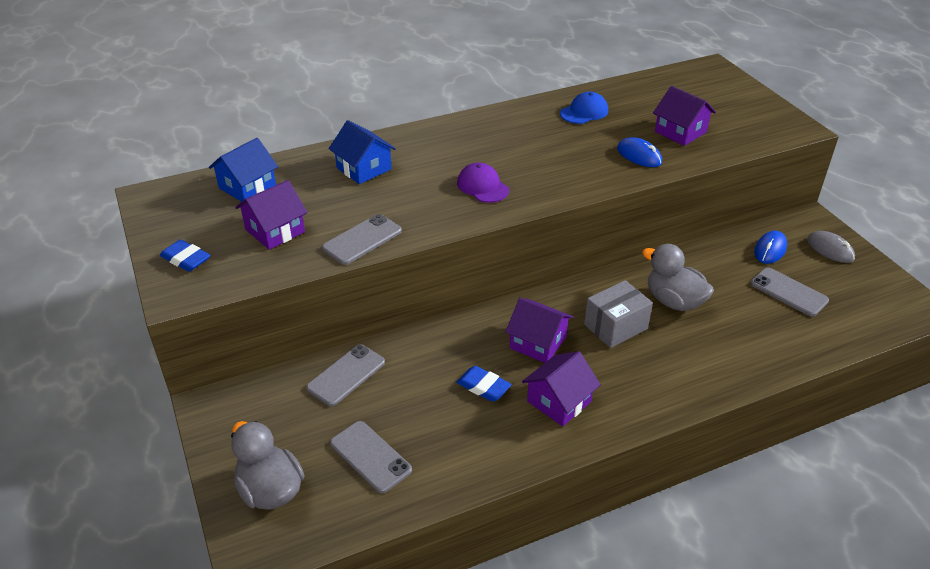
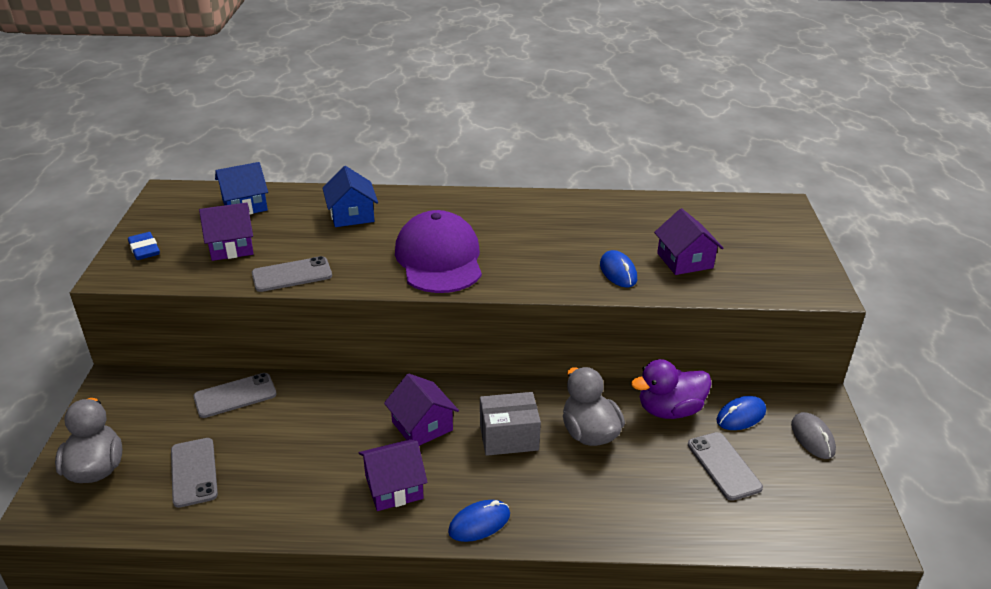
camera: 25 degrees right, 5 degrees down
blue eraser [456,366,512,402] -> none
purple cap [457,162,509,203] -> purple cap [395,210,482,293], size x1.95
blue cap [560,92,608,124] -> none
none -> blue mouse [448,500,510,542]
none -> purple duck [631,359,712,419]

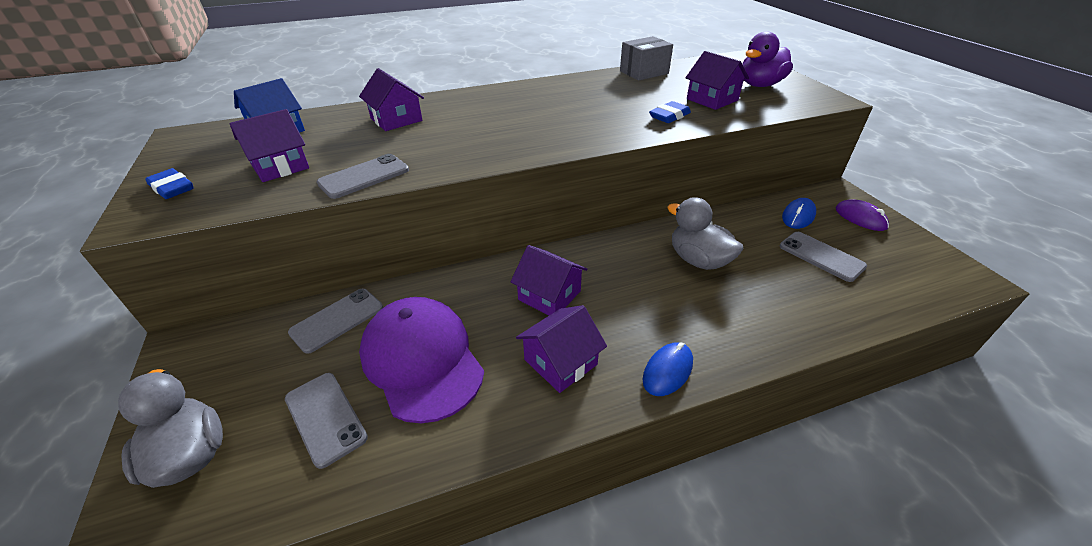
camera: 20 degrees left, 5 degrees up
blue house [322,166,378,227] -> purple house [359,68,424,131]
purple cap [395,210,482,293] -> purple cap moved to [359,297,484,423]
grey box [480,392,541,456] -> grey box moved to [620,36,673,81]
blue mouse [600,250,637,287] -> blue eraser [649,101,691,123]
purple duck [631,359,712,419] -> purple duck moved to [743,31,793,87]
grey mouse [791,412,836,459] -> purple mouse [836,199,889,231]

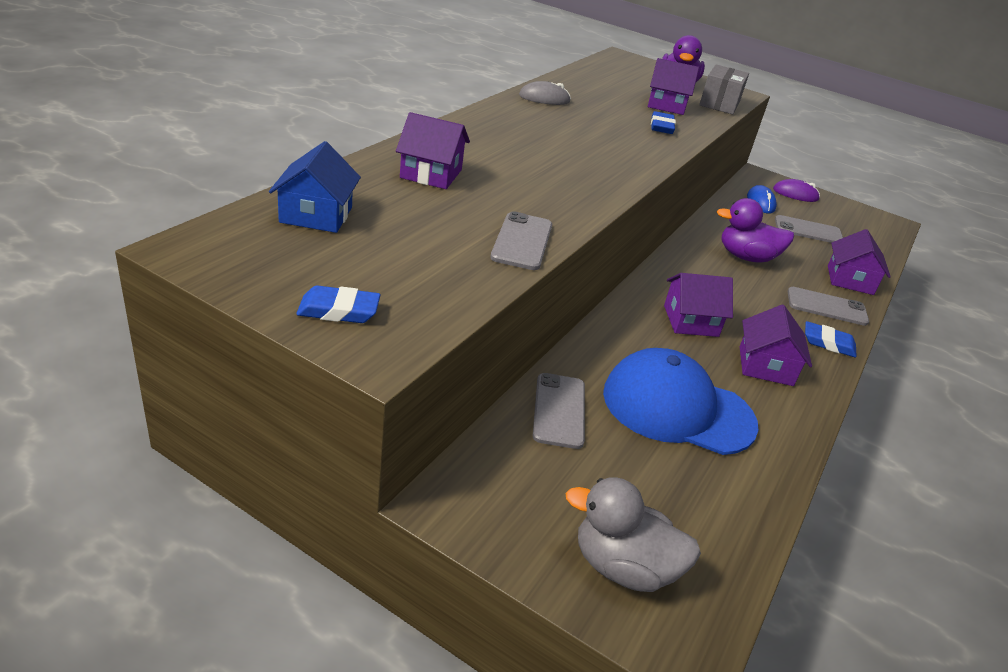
camera: 45 degrees left, 5 degrees down
purple house [230,109,309,182] -> purple house moved to [828,229,891,295]
grey phone [285,373,368,469] -> grey phone moved to [788,287,869,326]
purple cap [359,297,484,423] -> blue cap [603,348,759,455]
grey box [620,36,673,81] -> grey box moved to [699,64,749,114]
blue mouse [643,342,693,396] -> blue eraser [805,321,857,358]
grey duck [667,197,744,270] -> purple duck [717,198,794,262]
none -> grey mouse [519,81,571,105]

